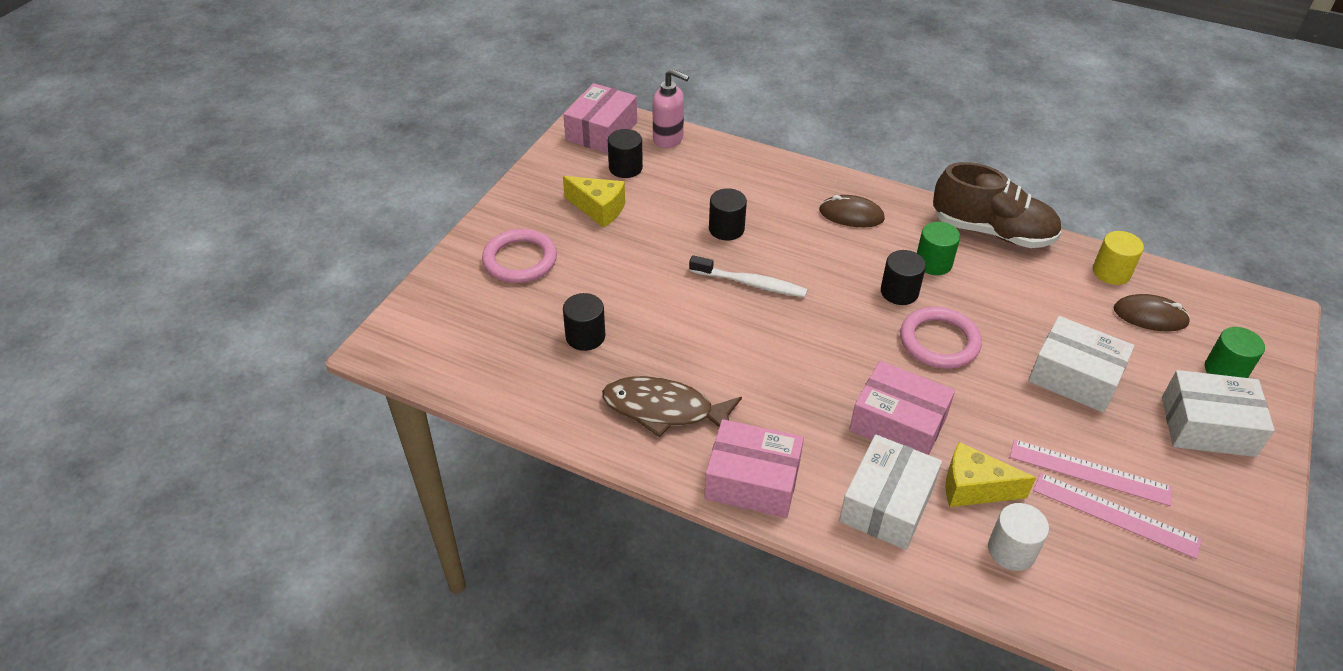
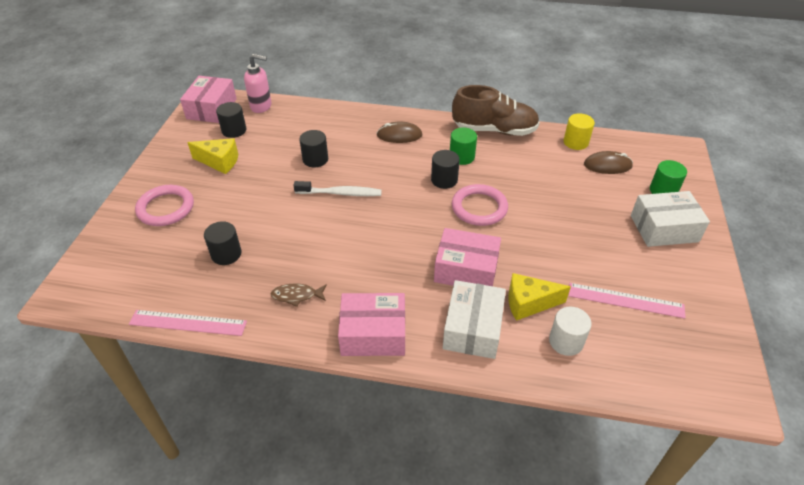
camera: 15 degrees left, 0 degrees up
brown fish [602,376,742,437] -> brown fish [270,283,327,307], size x0.53
pink ruler [1010,439,1172,506] -> pink ruler moved to [129,310,247,336]
white box [1028,316,1135,413] -> none

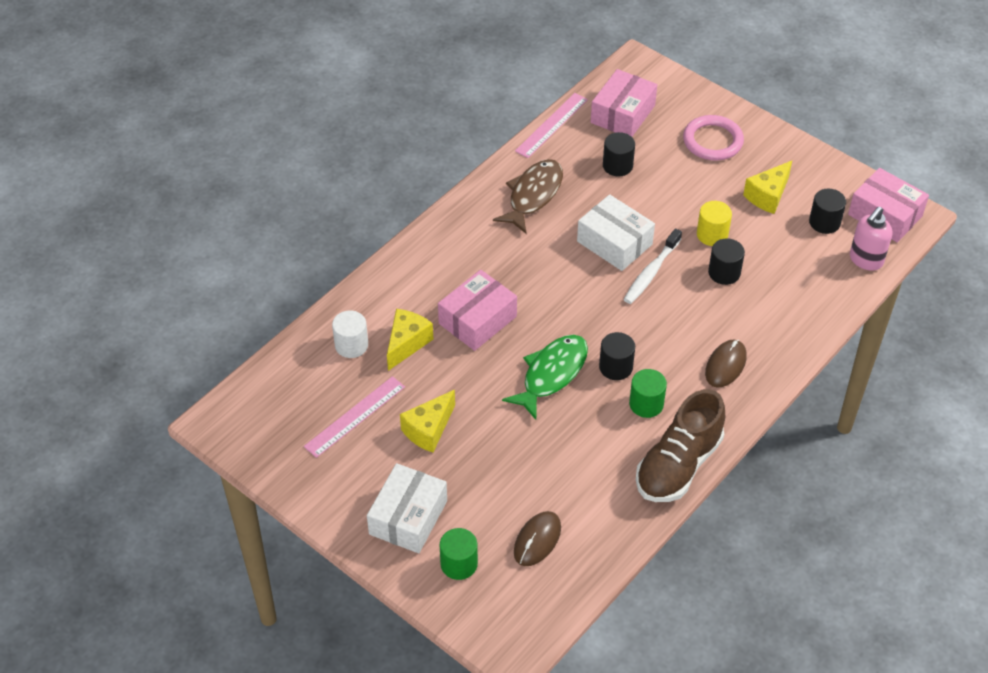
camera: 120 degrees right, 5 degrees up
brown fish [270,283,327,307] -> brown fish [493,159,563,233], size x1.88
pink box [338,293,405,356] -> pink box moved to [591,69,657,137]
white box [443,280,506,359] -> white box moved to [577,194,655,271]
pink ring [452,184,508,226] -> green fish [502,335,588,420]
yellow cylinder [563,113,595,150] -> yellow cylinder moved to [697,201,732,246]
none -> yellow cheese [400,390,455,453]

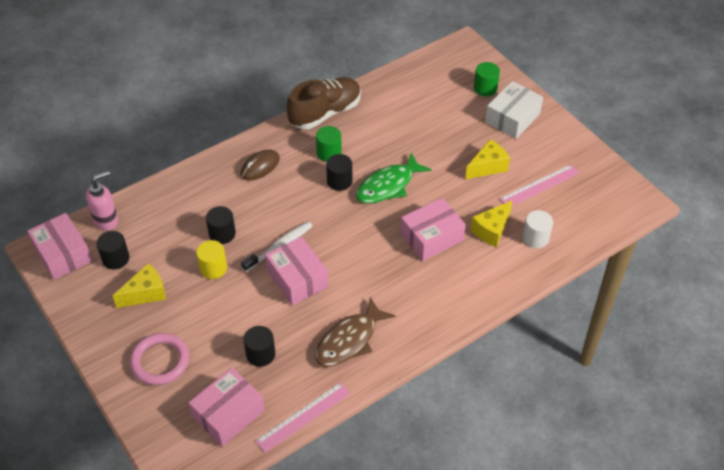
camera: 165 degrees left, 0 degrees up
brown mouse [514,511,561,566] -> none
white box [577,194,655,271] -> pink box [265,237,329,305]

